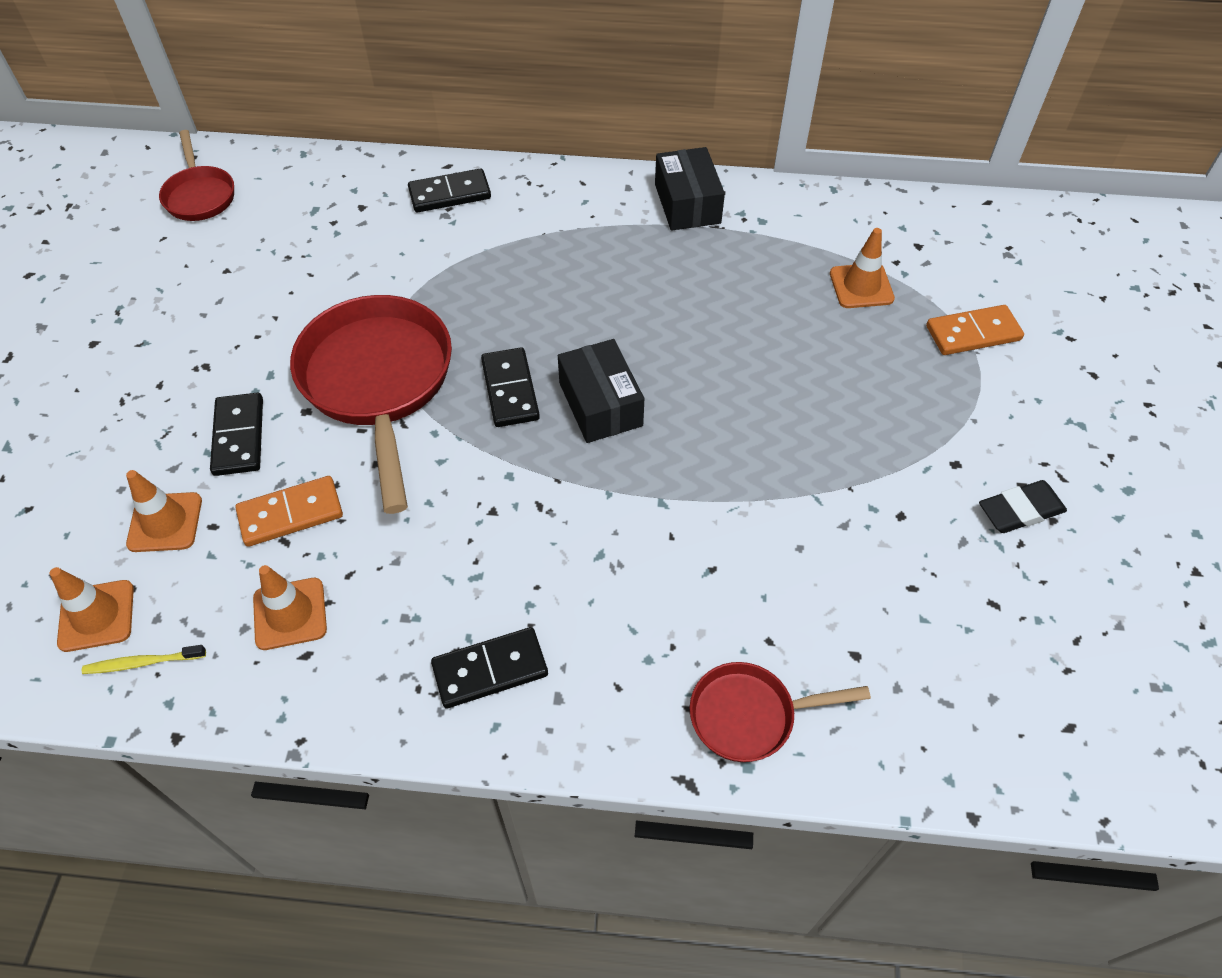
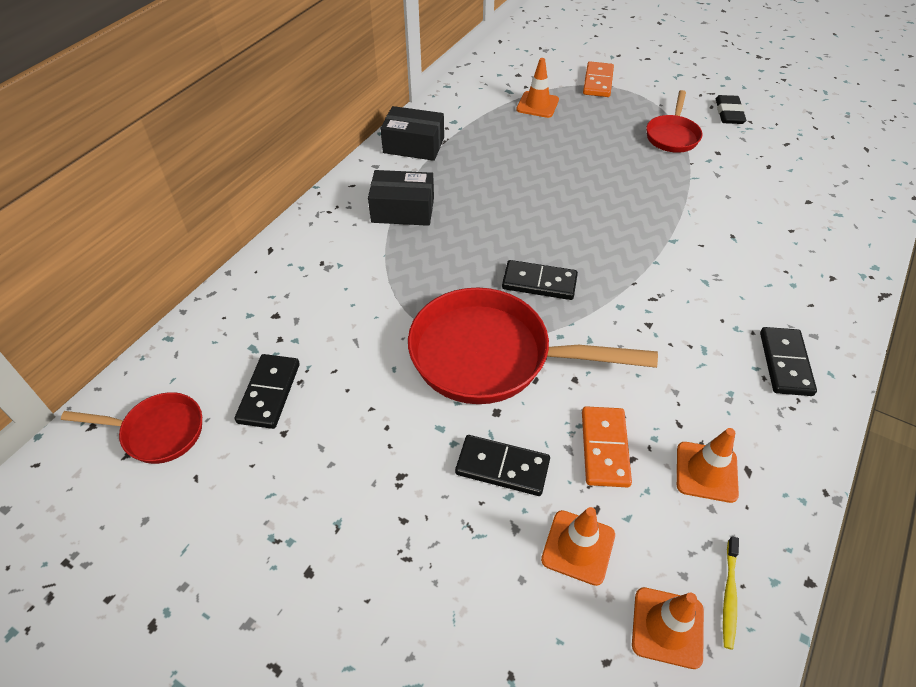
camera: 65 degrees left, 5 degrees down
black domino [408,168,491,213] -> black domino moved to [235,354,300,429]
black box [558,339,644,443] -> black box moved to [368,170,434,226]
red pan [690,662,871,762] -> red pan moved to [646,90,702,153]

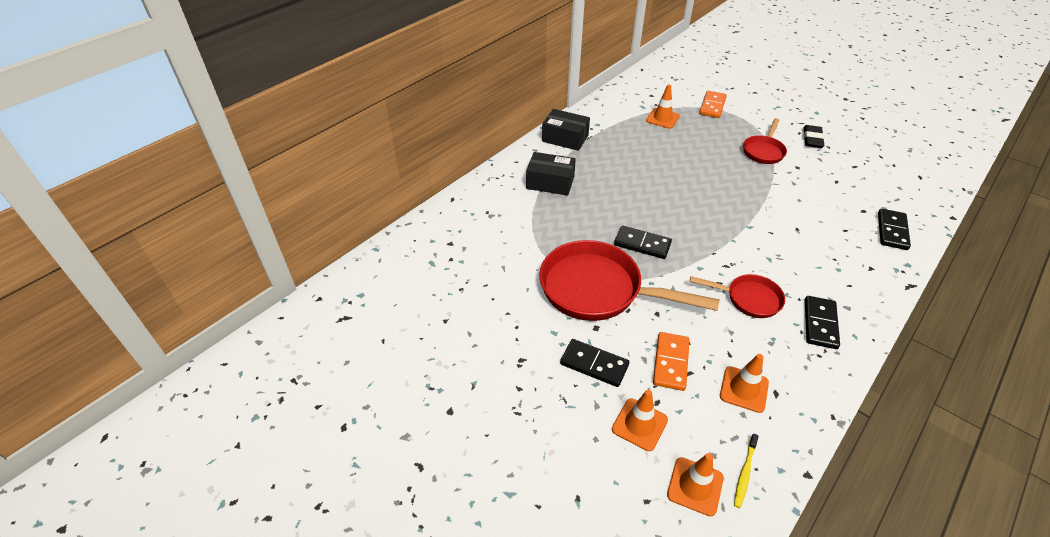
camera: 10 degrees right, 5 degrees down
red pan [61,392,202,464] -> red pan moved to [690,274,785,318]
black domino [235,354,300,429] -> black domino moved to [878,209,911,250]

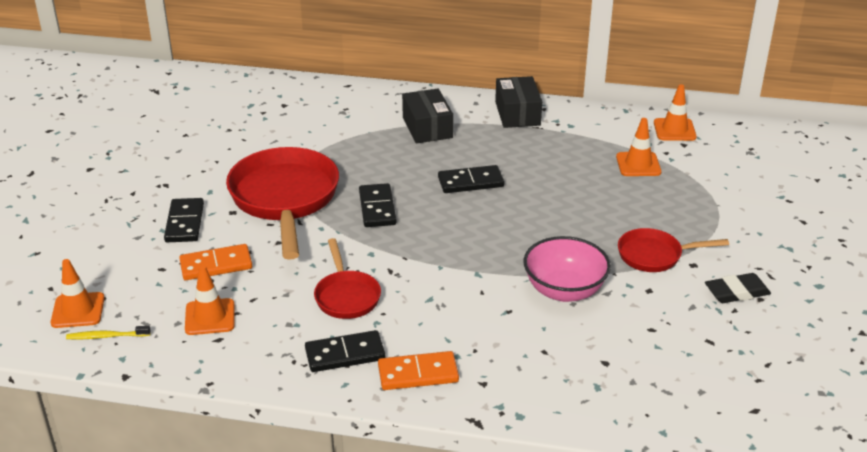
camera: 60 degrees right, 10 degrees down
orange traffic cone [612,390,668,451] -> orange traffic cone moved to [654,84,697,141]
orange domino [699,91,727,118] -> orange domino moved to [378,351,459,390]
black domino [878,209,911,250] -> black domino moved to [438,165,504,193]
none -> pink bowl [524,236,611,302]

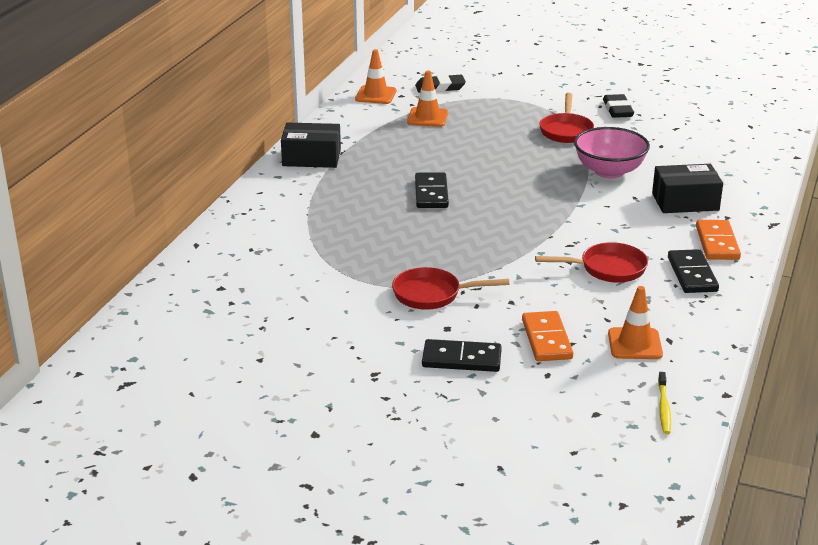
camera: 80 degrees left, 5 degrees down
orange traffic cone [51,259,105,328] -> none
red pan [226,147,339,260] -> red pan [392,267,509,310], size x0.53
black domino [359,183,396,227] -> none
black box [402,89,453,143] -> black box moved to [652,164,723,213]
none -> black eraser [415,75,466,93]

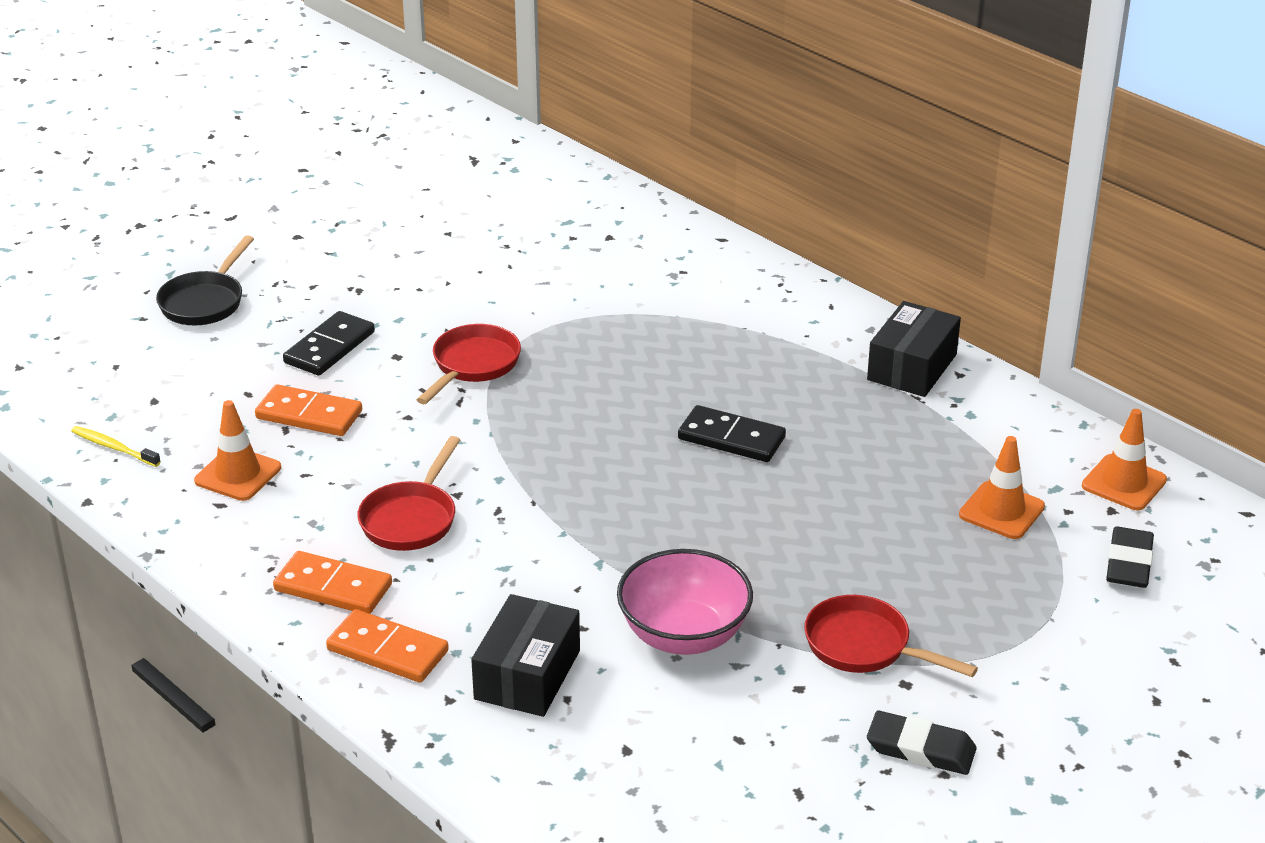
camera: 115 degrees right, 5 degrees up
black domino [668,249,719,293] -> orange domino [273,551,392,614]
none -> black pan [156,235,254,325]

